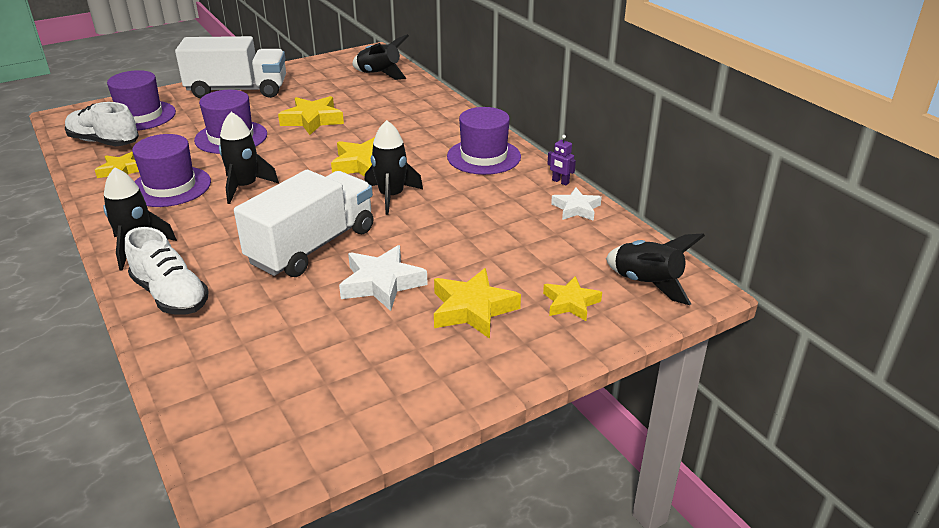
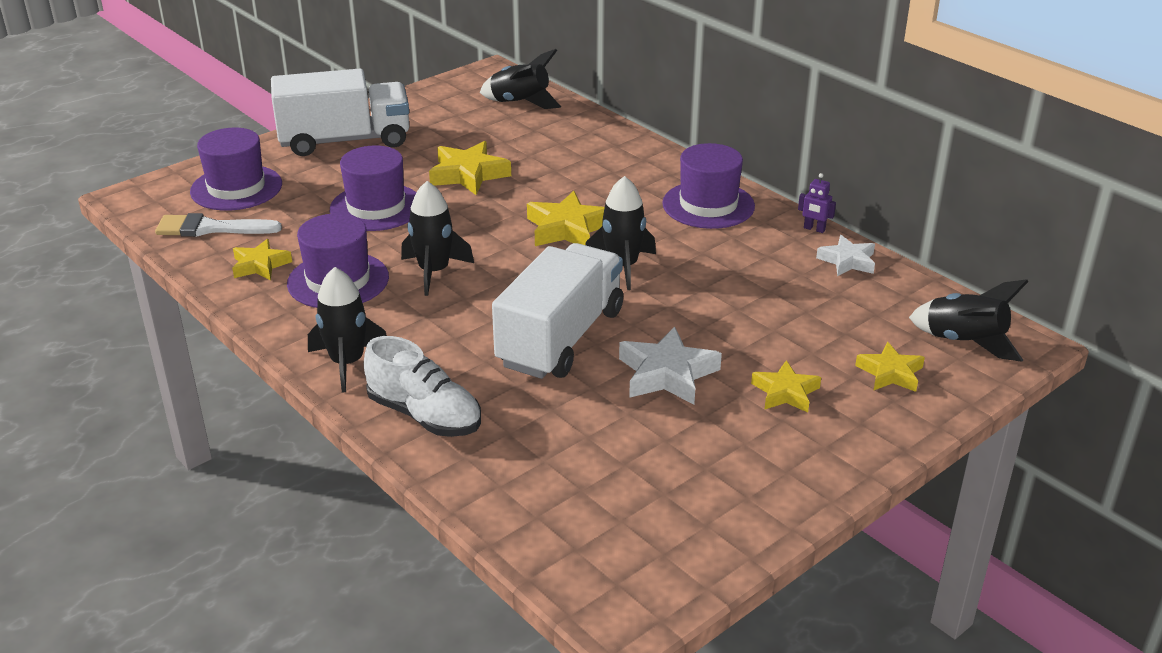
camera: 10 degrees left, 0 degrees up
white shoe [65,102,139,146] -> white brush [155,213,282,237]
yellow star [434,268,521,339] -> yellow star [751,360,821,412], size x0.65

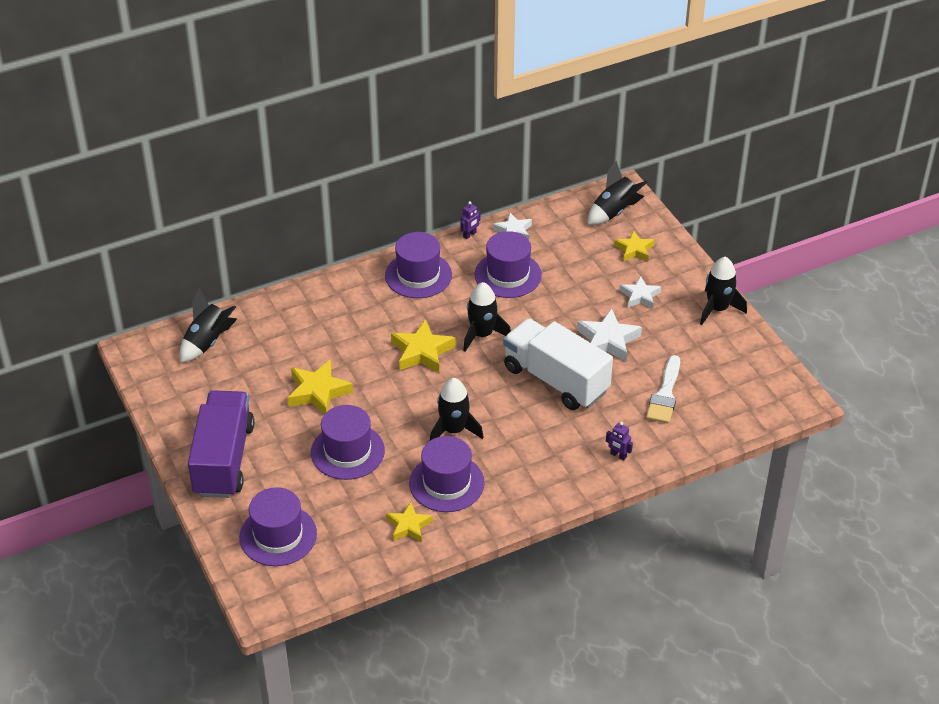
camera: 75 degrees left, 10 degrees up
white brush [155,213,282,237] -> white brush moved to [646,355,680,424]
white truck [271,69,409,156] -> purple truck [188,390,255,498]
black rocket [308,267,387,392] -> black rocket moved to [700,257,747,325]
white shoe [364,336,481,437] -> purple robot [606,422,633,461]
yellow star [751,360,821,412] -> white star [620,276,661,309]
none -> purple hat [475,231,542,298]

